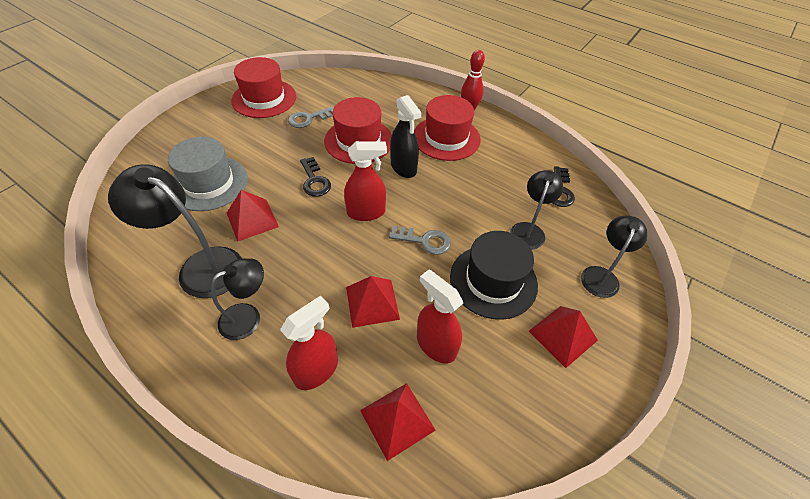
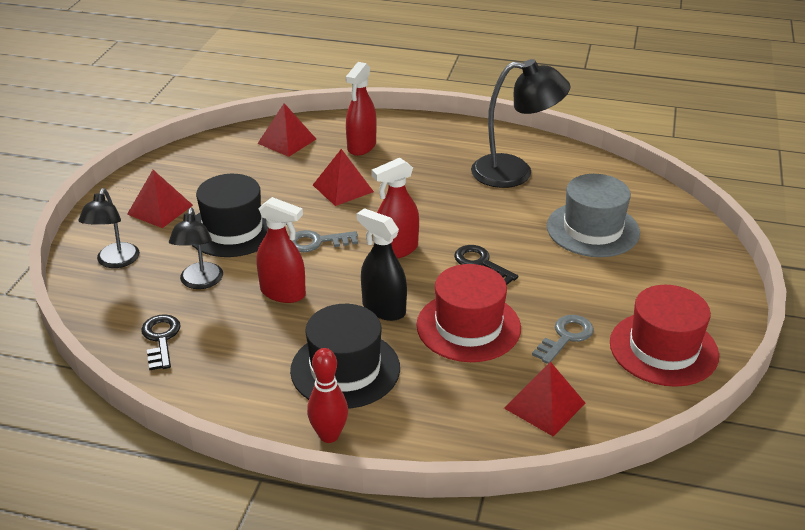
camera: 160 degrees right, 15 degrees down
black lamp [211,258,264,340] -> none
red pyramid [227,190,279,242] -> red pyramid moved to [504,362,585,437]
red hat [414,95,481,161] -> black hat [290,304,400,409]
red spray bottle [417,270,463,364] -> red spray bottle moved to [257,197,306,303]

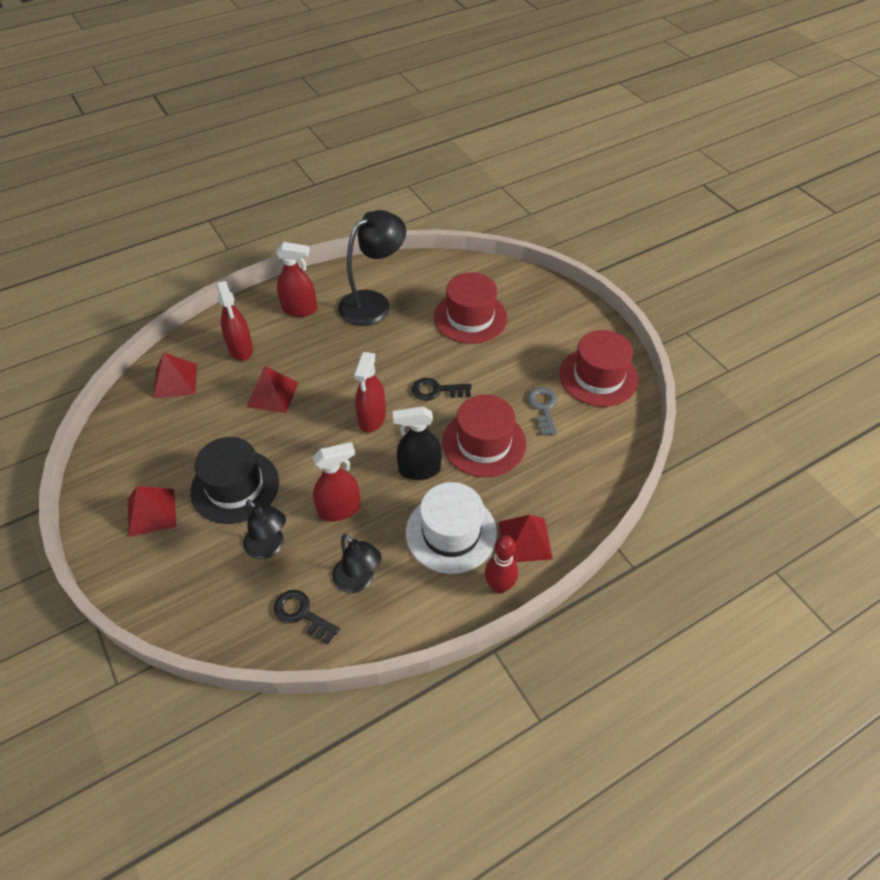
camera: 45 degrees left, 15 degrees up
black lamp [78,188,140,268] -> black lamp moved to [332,533,381,593]
black hat [290,304,400,409] -> white hat [406,482,497,574]
grey key [292,230,358,252] -> none
red pyramid [504,362,585,437] -> red pyramid moved to [499,515,553,562]
grey hat [547,174,640,257] -> red hat [434,272,507,344]
none -> red spray bottle [276,242,317,317]

